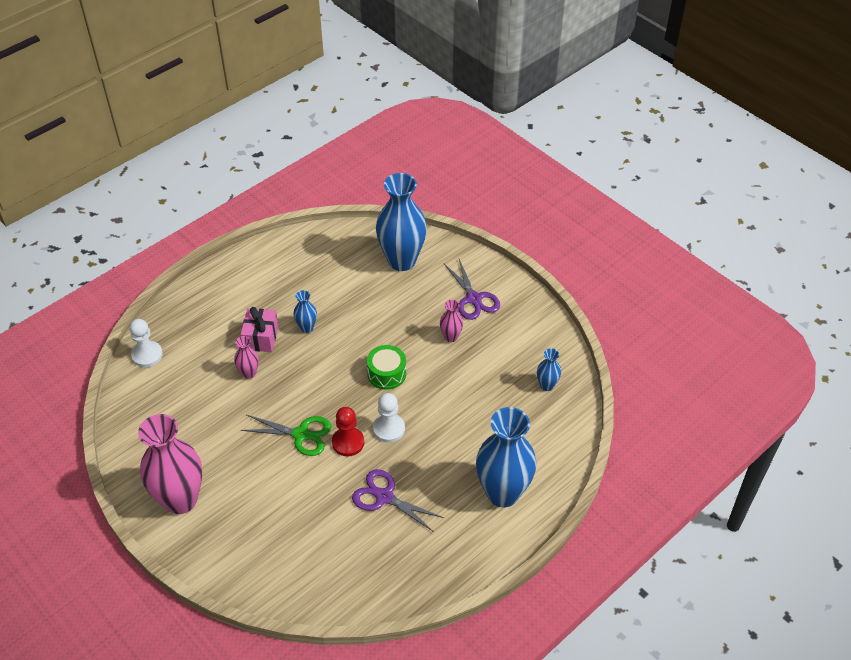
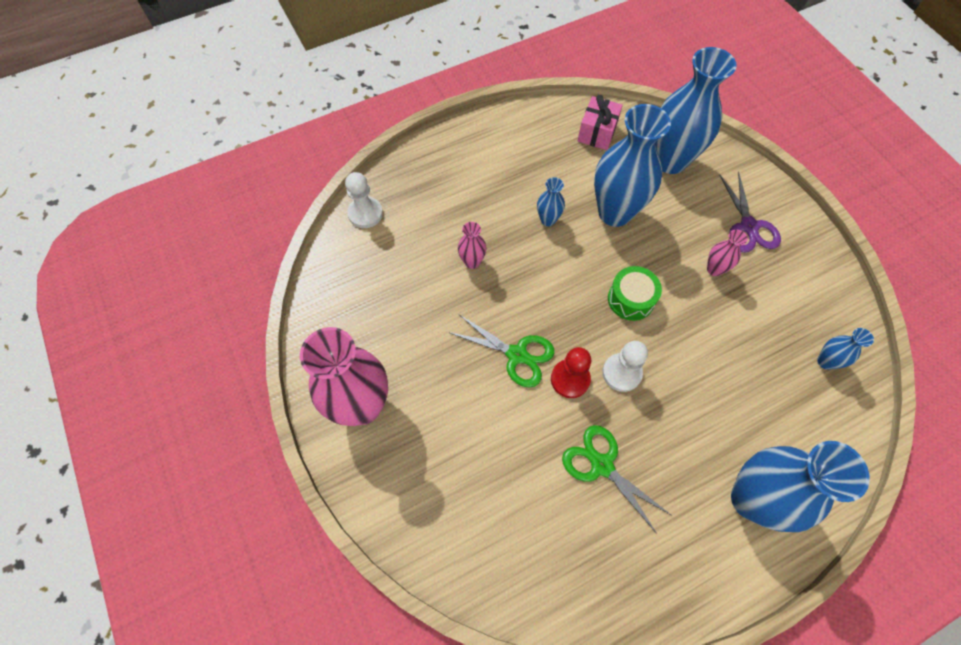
camera: 15 degrees right, 15 degrees up
pink gift [240,307,278,352] -> pink gift moved to [578,95,623,150]
purple scissors [352,469,444,532] -> green scissors [562,425,671,534]
none -> blue vase [594,104,671,227]

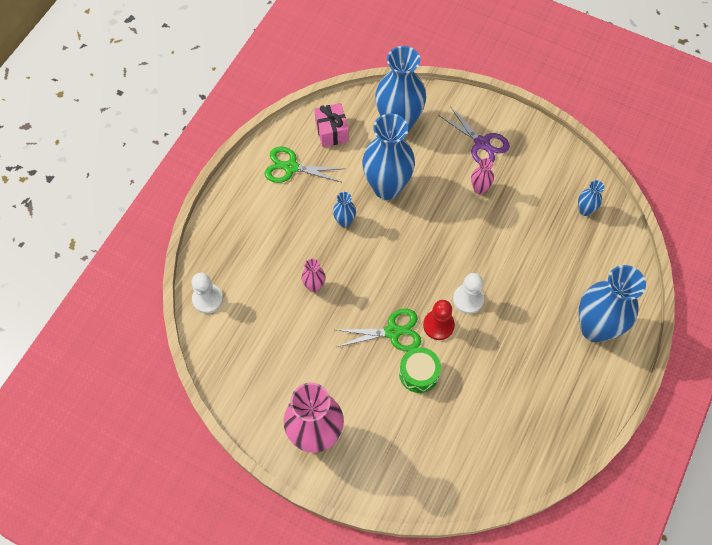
camera: 35 degrees left, 0 degrees up
green scissors [562,425,671,534] -> green scissors moved to [264,147,345,183]
green drum [608,266,662,321] -> green drum moved to [399,347,441,393]

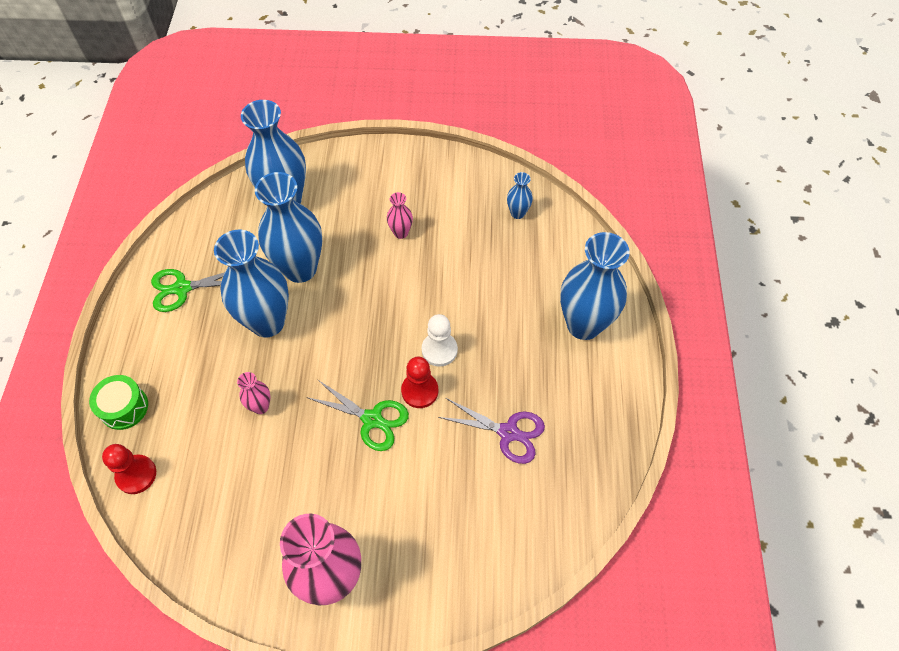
camera: 25 degrees left, 5 degrees down
white pawn [191,273,223,314] -> red pawn [102,444,156,494]
pink gift [314,103,349,147] -> none
blue vase [333,192,356,227] -> blue vase [214,230,289,337], size x2.25
green scissors [337,309,421,351] -> green scissors turned 60 degrees clockwise [306,380,409,451]
green drum [399,347,441,393] -> green drum moved to [89,375,148,430]
purple scissors [438,106,510,164] -> purple scissors moved to [438,398,545,464]

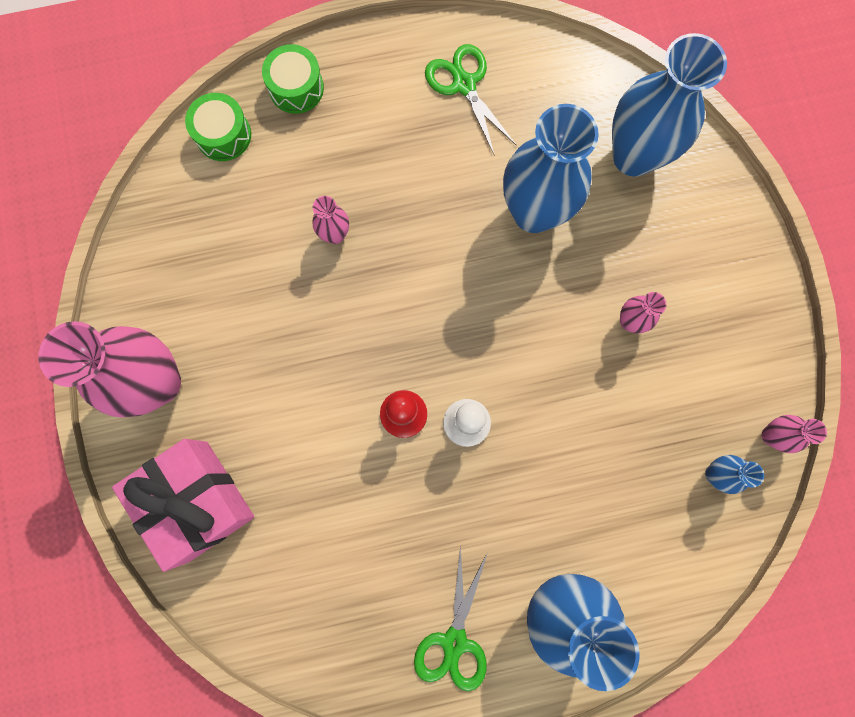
camera: 75 degrees right, 20 degrees up
red pawn [102,444,156,494] -> green drum [185,93,251,161]
blue vase [214,230,289,337] -> none
green scissors [306,380,409,451] -> green scissors moved to [414,545,488,691]
purple scissors [438,398,545,464] -> none
none -> pink gift [112,439,254,572]
none -> pink vase [762,415,827,453]

